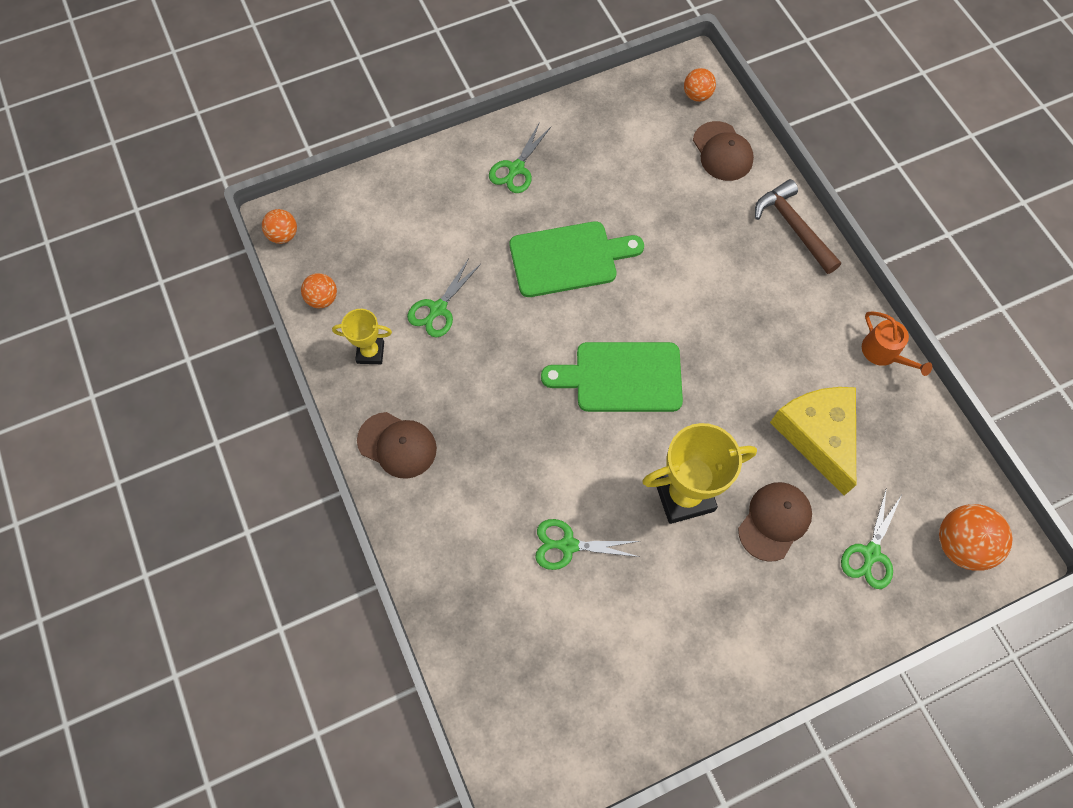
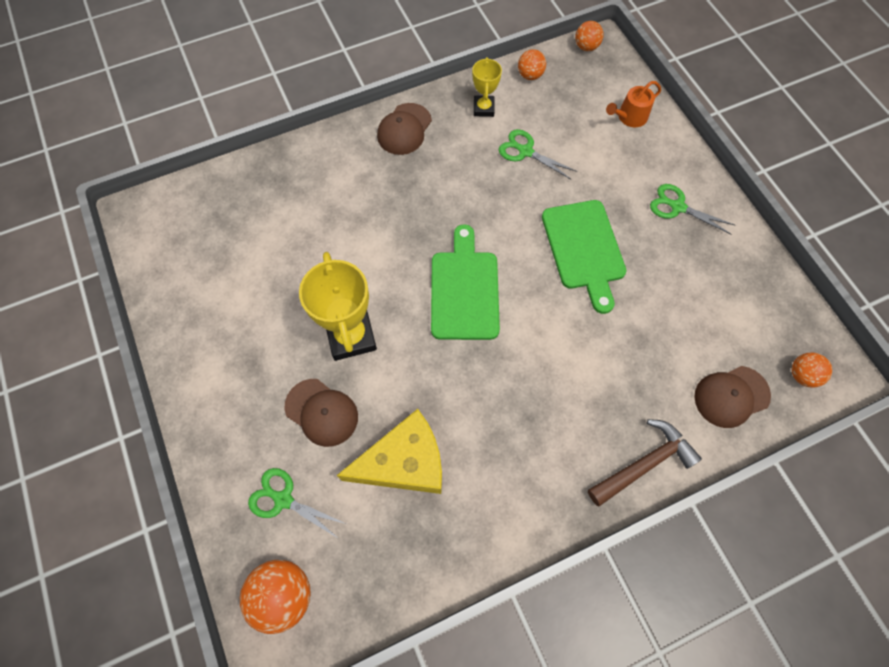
camera: 90 degrees right, 0 degrees up
green scissors [535,519,640,570] -> none
orange watering can [862,311,932,376] -> orange watering can moved to [606,81,661,127]

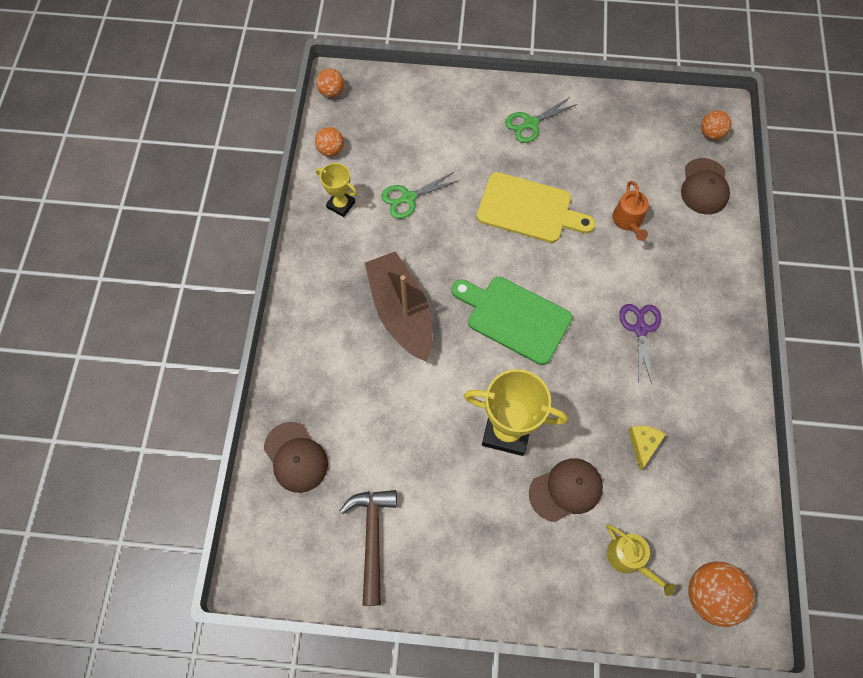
camera: 60 degrees left, 0 degrees up
green scissors [248,468,346,539] -> yellow watering can [606,524,676,596]
yellow cheese [336,409,442,494] -> yellow cheese [628,426,666,470], size x0.46
brown cap [377,103,432,155] -> brown cap moved to [264,422,328,493]
green cutting board [542,200,626,314] -> yellow cutting board [477,172,595,243]
brown hammer [588,419,702,506] -> brown hammer moved to [340,490,397,606]
orange watering can [606,81,661,127] -> orange watering can moved to [613,181,649,241]
none -> brown boat [365,251,433,362]
none -> purple scissors [619,304,661,384]

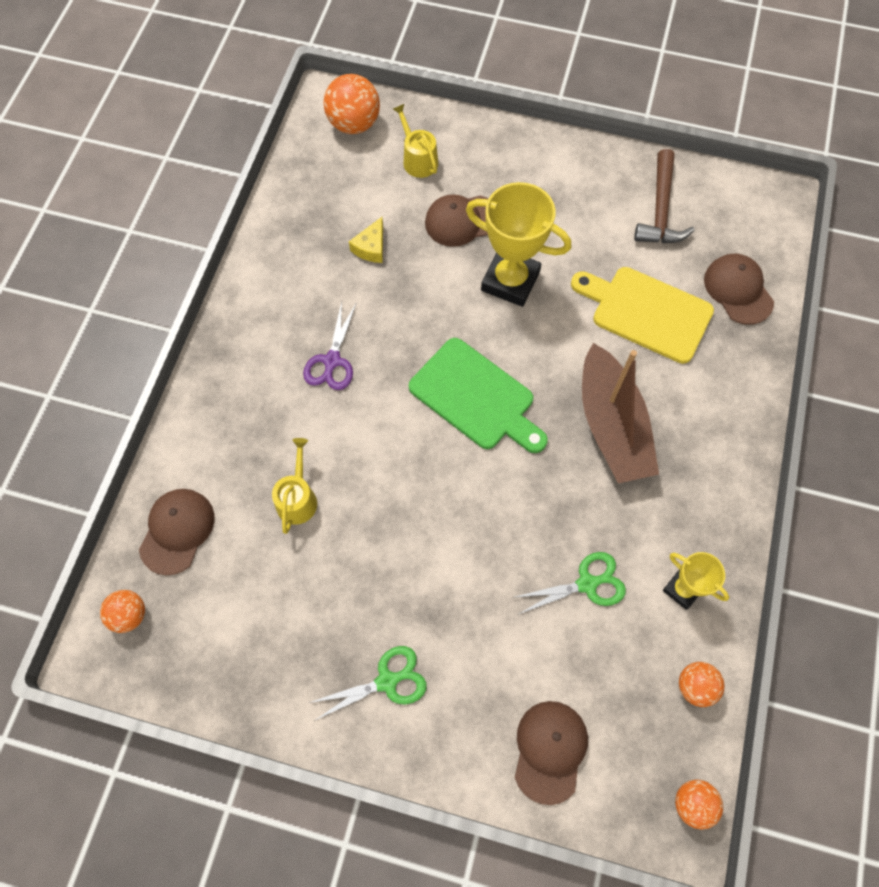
camera: 170 degrees left, 0 degrees up
yellow cutting board [477,172,595,243] -> yellow cutting board moved to [571,267,714,364]
orange watering can [613,181,649,241] -> yellow watering can [272,438,317,534]
none -> brown cap [515,701,588,805]

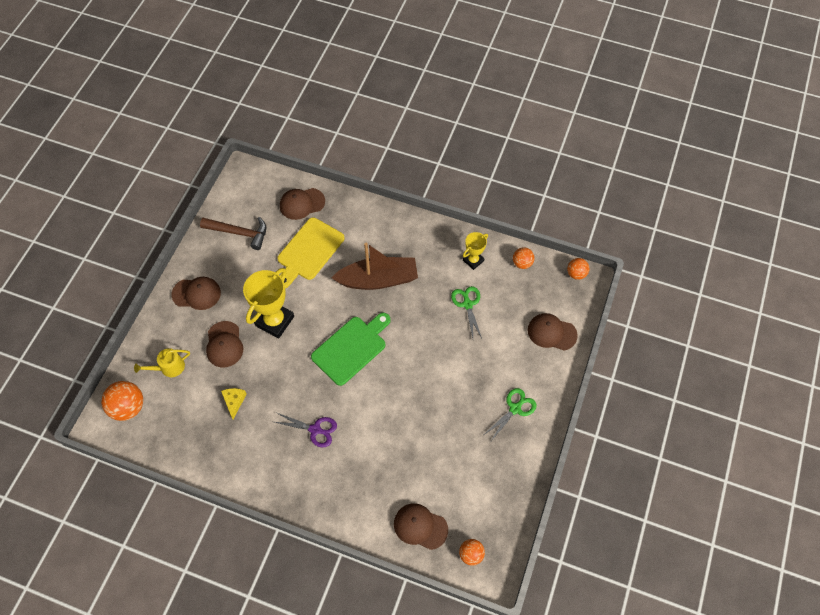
camera: 85 degrees left, 5 degrees down
yellow watering can [272,438,317,534] -> none
green scissors [309,646,427,721] -> green scissors turned 60 degrees clockwise [485,388,537,441]
yellow cheese [349,217,383,263] -> yellow cheese turned 120 degrees counterclockwise [221,388,247,419]
none -> brown cap [171,277,221,310]

